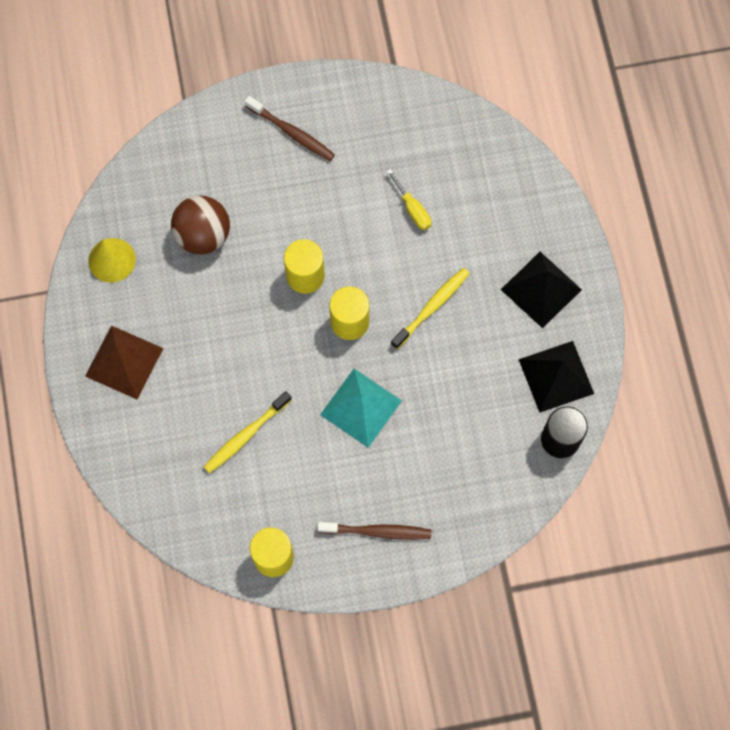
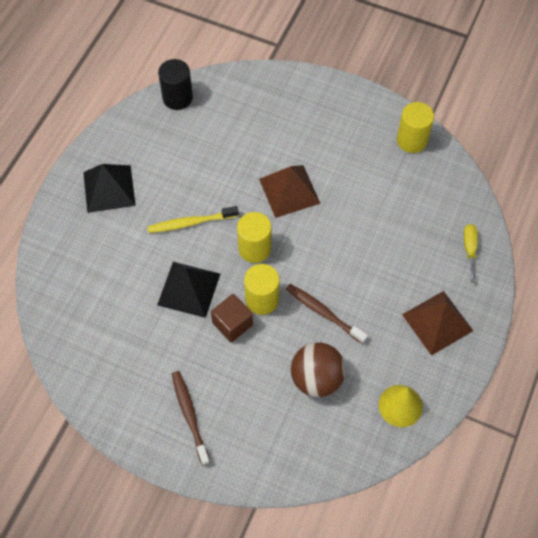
camera: 145 degrees left, 10 degrees down
yellow toothbrush [204,391,292,473] -> none
brown toothbrush [317,522,432,540] -> brown toothbrush moved to [286,284,368,344]
turquoise pyramid [320,369,402,448] -> brown pyramid [259,165,321,218]
yellow screwdriver [386,169,431,230] -> yellow screwdriver moved to [464,224,478,283]
black pyramid [518,341,594,413] -> black pyramid moved to [157,262,220,318]
none -> brown cube [211,294,253,343]

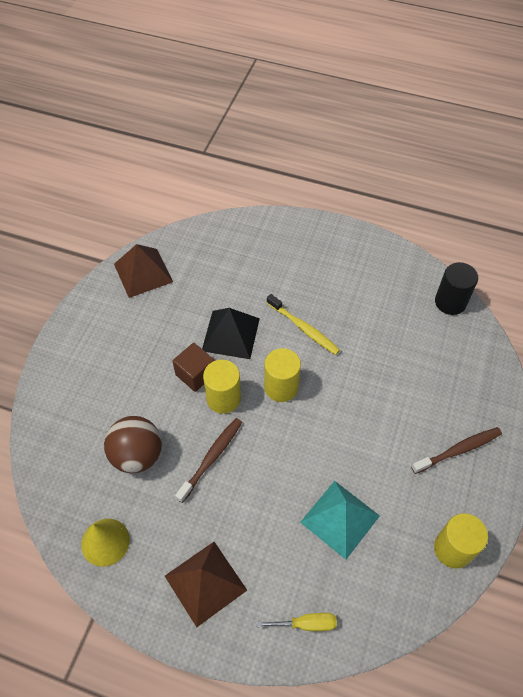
camera: 85 degrees right, 5 degrees down
black pyramid [83,164,136,213] -> none
yellow toothbrush [147,206,239,233] -> yellow toothbrush turned 150 degrees clockwise [267,294,340,355]
brown toothbrush [172,371,210,466] -> brown toothbrush moved to [411,427,502,474]
brown pyramid [259,165,321,218] -> brown pyramid moved to [114,244,173,298]
none -> turquoise pyramid [300,481,380,559]

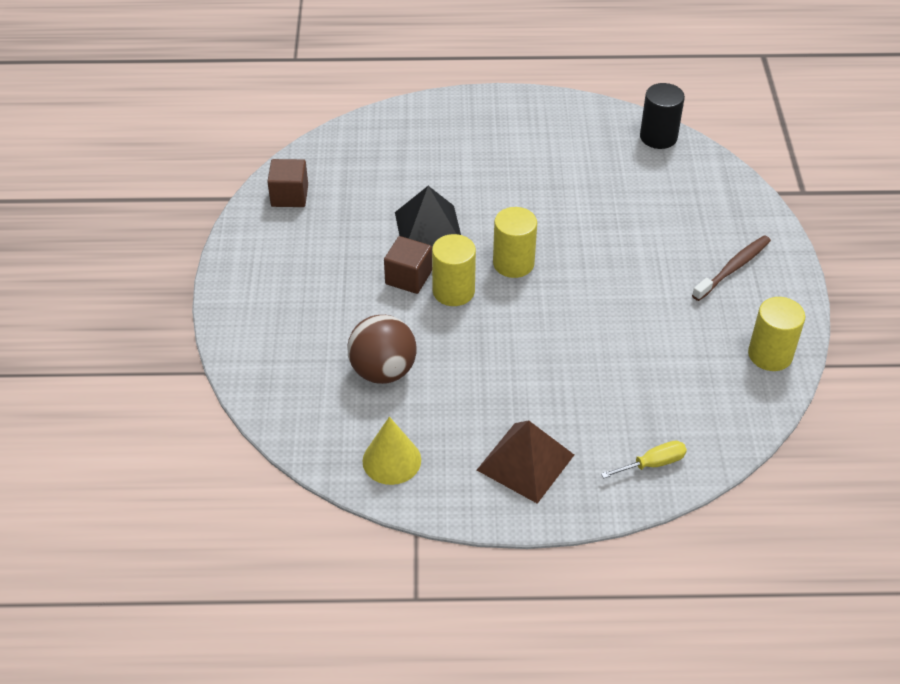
camera: 20 degrees left, 10 degrees down
brown pyramid [114,244,173,298] -> brown cube [267,159,308,207]
brown toothbrush [175,418,242,503] -> none
yellow toothbrush [267,294,340,355] -> none
turquoise pyramid [300,481,380,559] -> none

